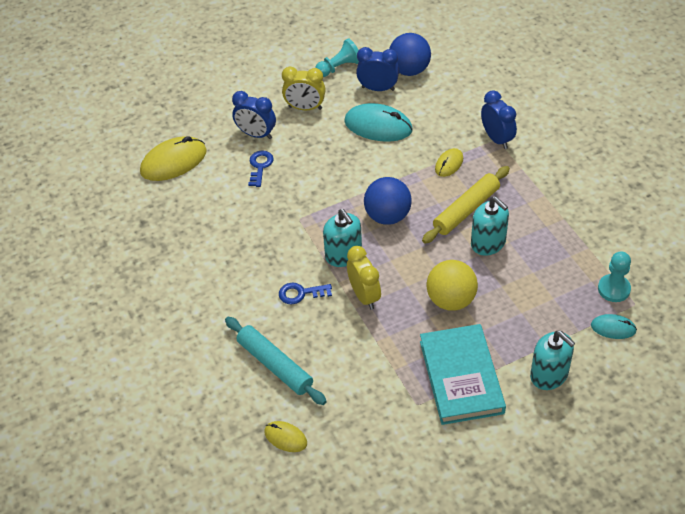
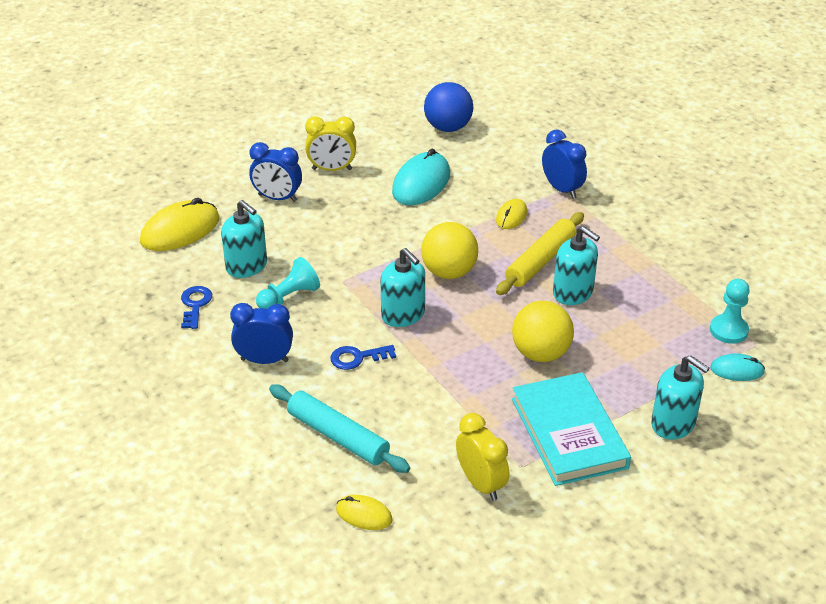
camera: 10 degrees left, 10 degrees down
blue key [248,150,274,187] -> blue key moved to [181,286,212,329]
turquoise pawn [315,38,359,77] -> turquoise pawn moved to [256,257,320,309]
turquoise mouse [344,103,413,142] -> turquoise mouse turned 75 degrees counterclockwise [392,149,450,205]
yellow clock [347,246,381,310] -> yellow clock moved to [456,413,509,501]
blue clock [356,47,399,91] -> blue clock moved to [230,303,293,364]
blue ball [364,177,412,225] -> yellow ball [421,222,478,279]
none -> turquoise soap dispenser [221,200,267,278]

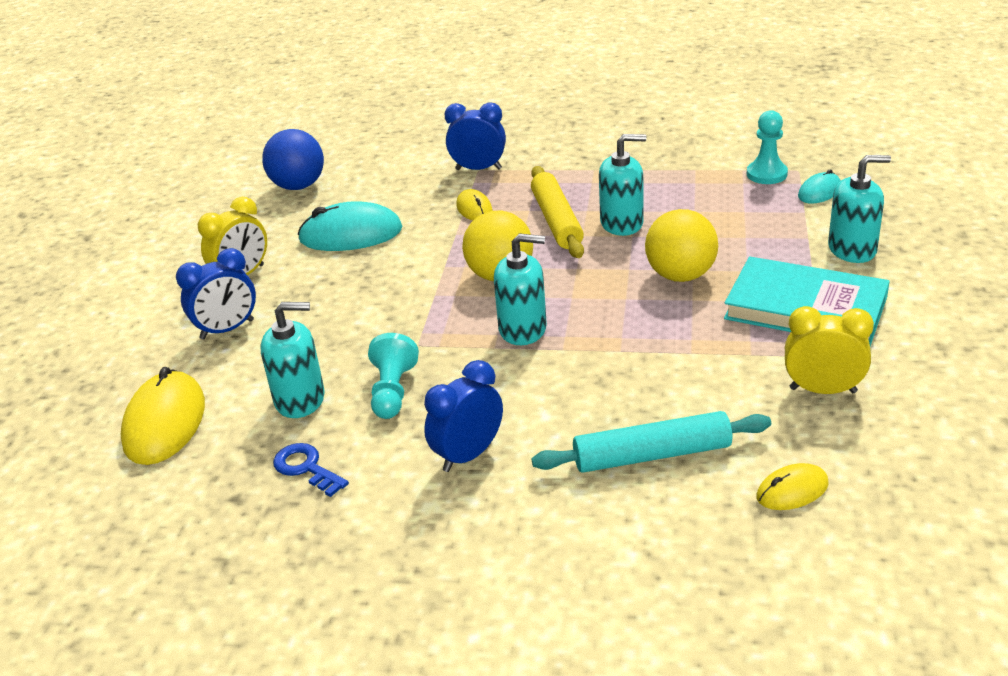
camera: 45 degrees left, 5 degrees down
blue key [330,345,396,370] -> none
turquoise mouse [392,149,450,205] -> turquoise mouse turned 75 degrees counterclockwise [298,201,402,251]

